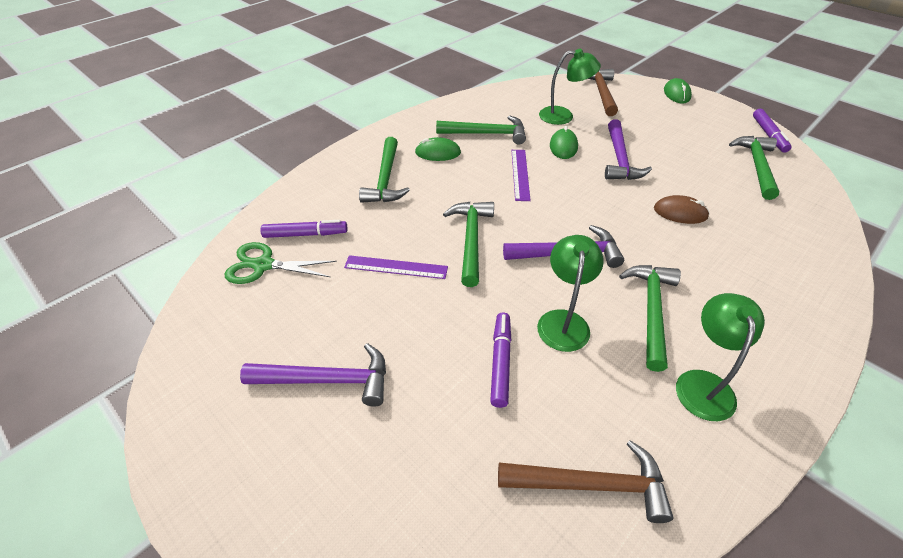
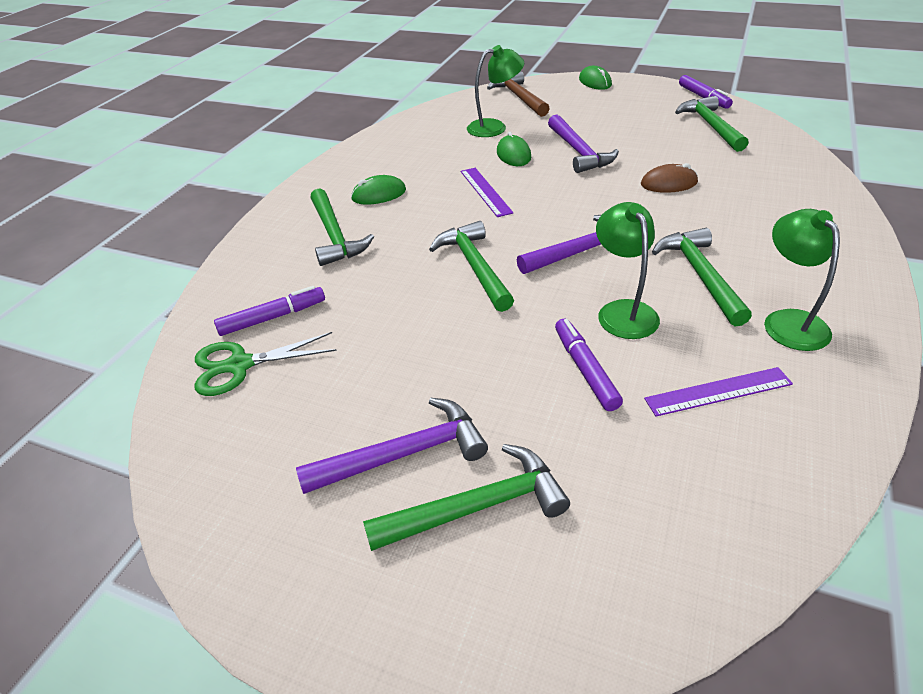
camera: 20 degrees left, 5 degrees down
purple ruler [344,255,448,279] -> purple ruler moved to [644,367,793,417]
green hammer [436,115,526,145] -> green hammer moved to [363,444,570,551]
brown hammer [498,440,674,523] -> none

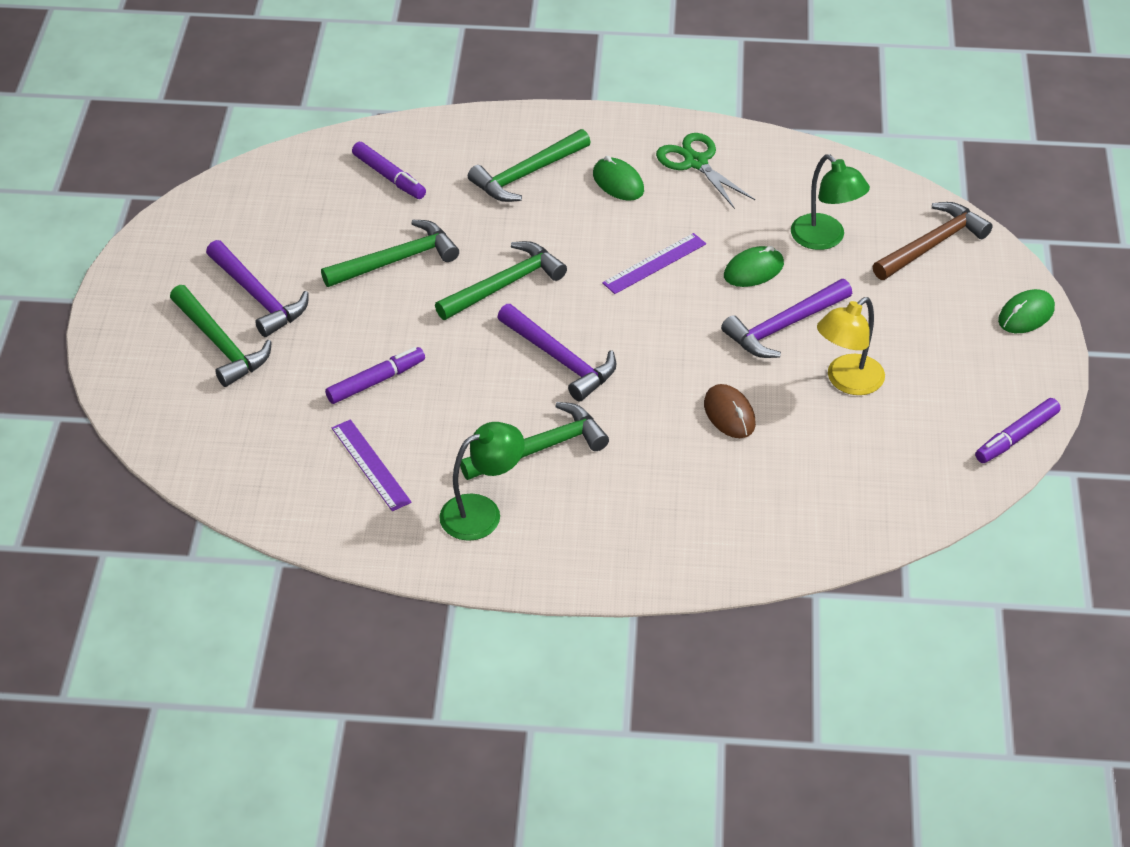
camera: 70 degrees right, 5 degrees up
green scissors [195,332,336,396] -> green scissors moved to [656,133,755,209]
green lamp [596,202,660,339] -> none
green hammer [675,96,748,152] -> green hammer moved to [321,220,459,287]
none -> yellow lamp [817,297,885,395]

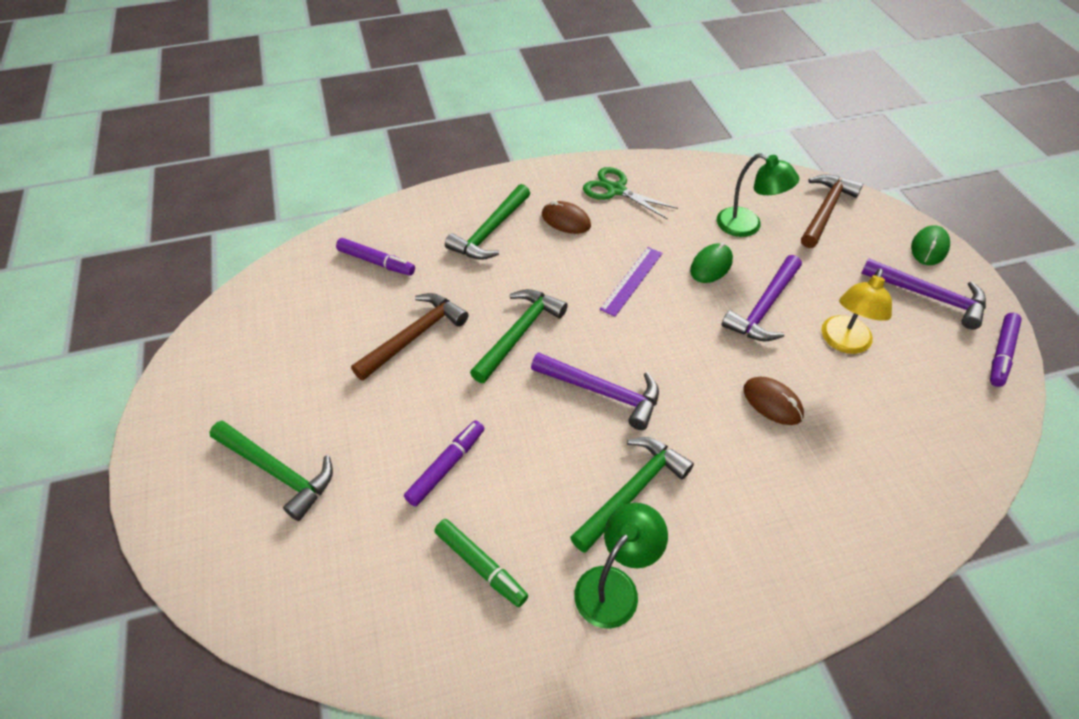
camera: 20 degrees left, 5 degrees up
purple hammer [206,240,309,337] -> purple hammer moved to [861,258,986,329]
green hammer [321,220,459,287] -> brown hammer [351,293,469,381]
purple ruler [332,419,412,511] -> green marker [434,519,528,607]
green mouse [593,156,644,201] -> brown mouse [542,200,591,234]

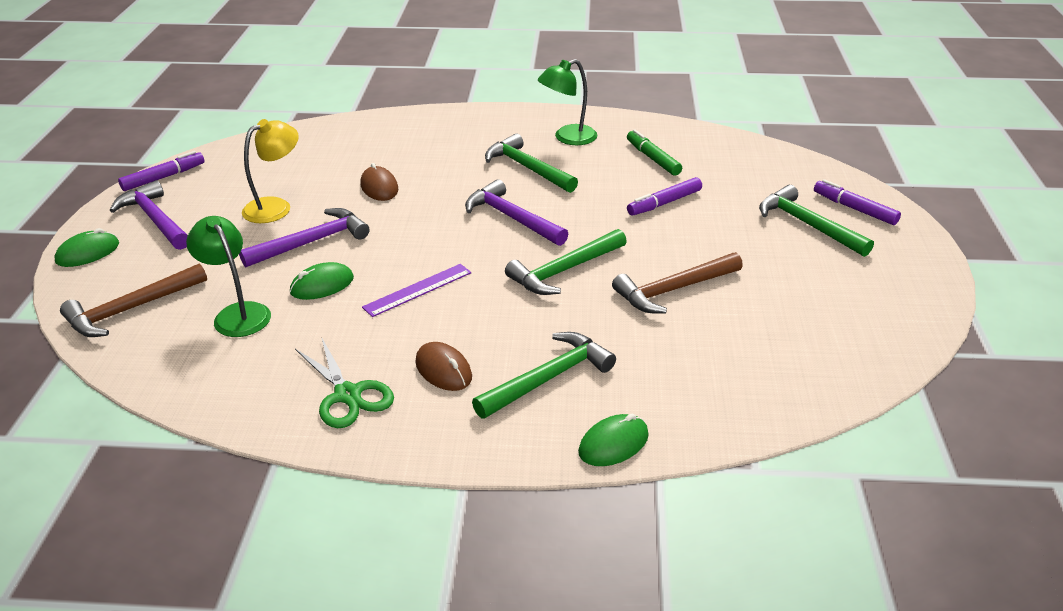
camera: 160 degrees left, 15 degrees down
purple marker [336,238,415,276] -> purple marker moved to [814,179,901,225]
green hammer [570,437,694,553] -> green hammer turned 75 degrees clockwise [485,134,578,193]
none -> green mouse [578,413,649,466]

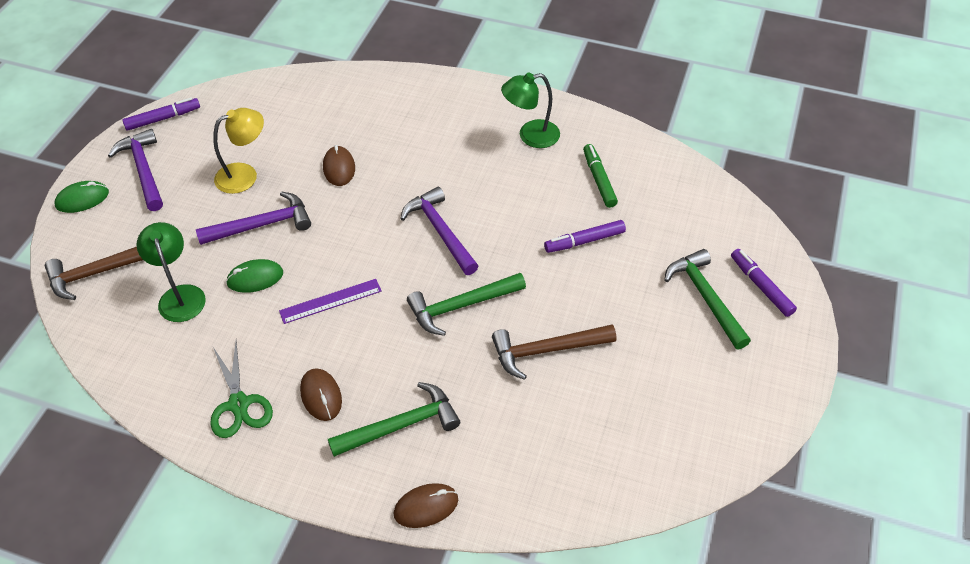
camera: 15 degrees right, 15 degrees up
green hammer [485,134,578,193] -> none
green mouse [578,413,649,466] -> brown mouse [394,483,458,528]

